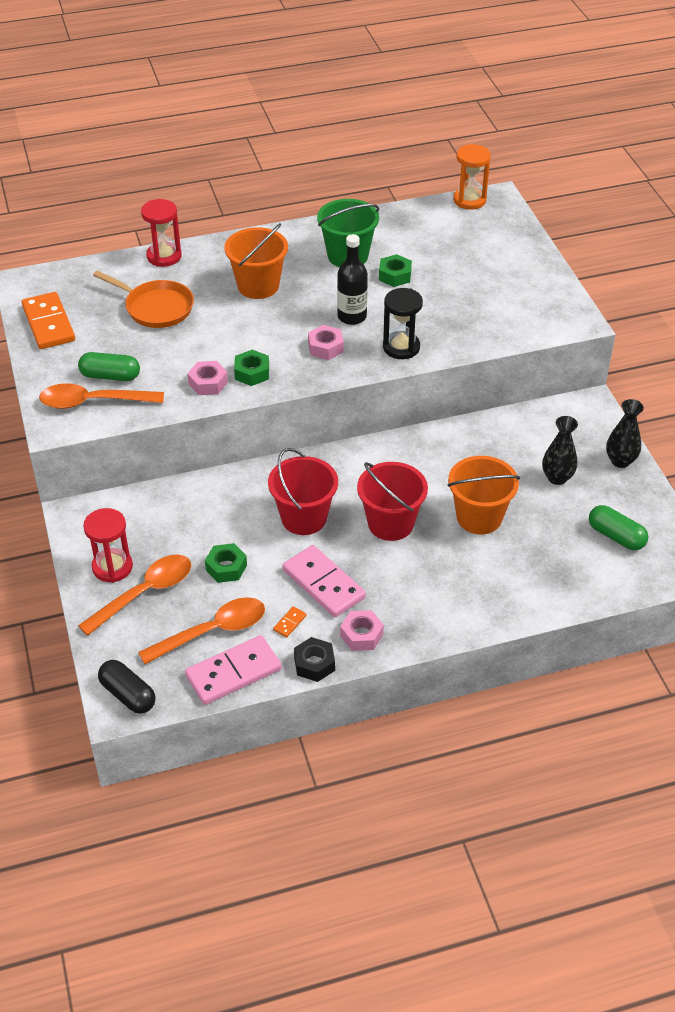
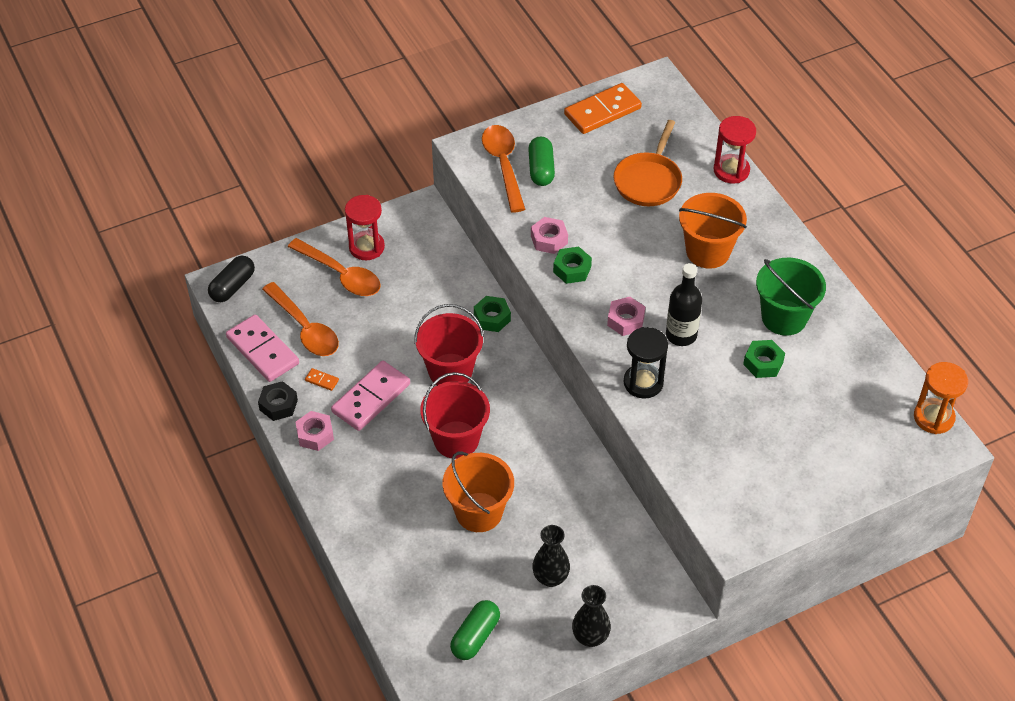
camera: 80 degrees right, 5 degrees up
green nut [205,543,247,583] -> green nut moved to [474,296,511,332]

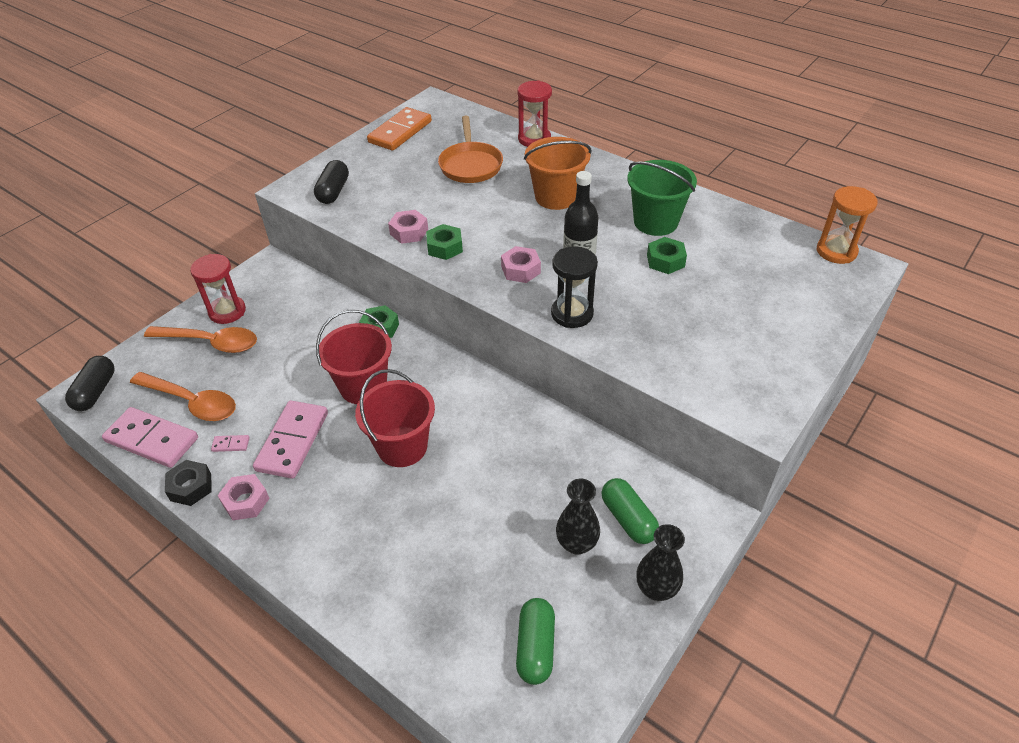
camera: 25 degrees left, 5 degrees down
orange domino [305,368,339,391] -> pink domino [211,435,250,452]
orange bucket [443,452,514,532] -> none
orange spoon [482,125,525,213] -> black capsule [314,160,349,204]
green capsule [528,136,555,186] -> green capsule moved to [601,478,659,544]

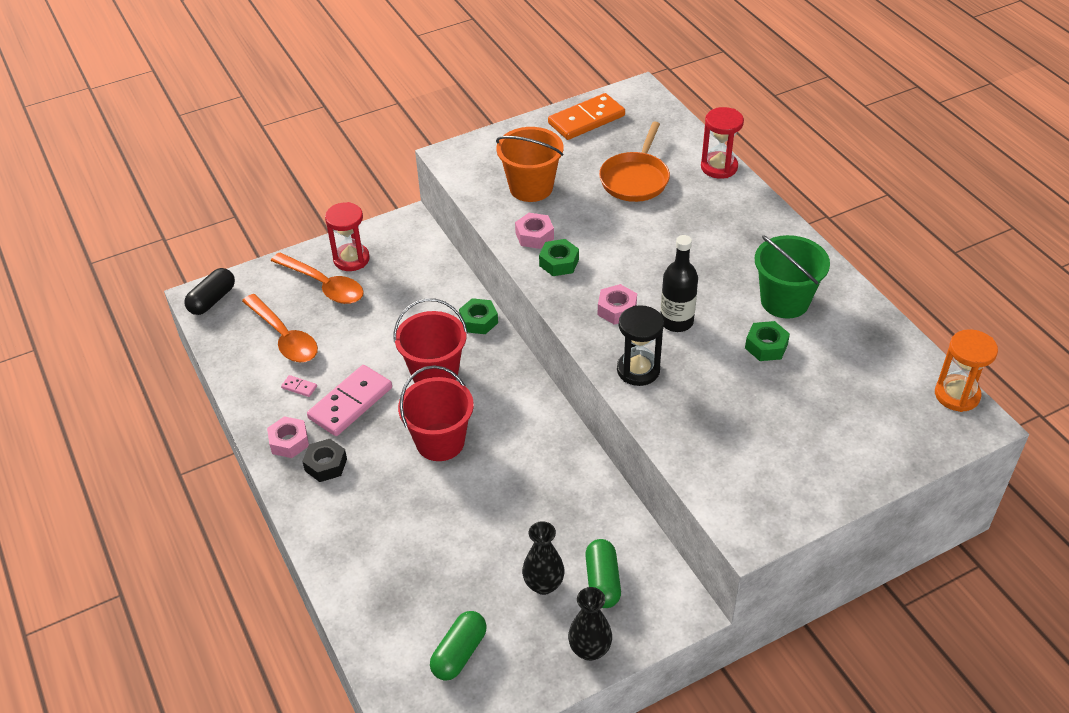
camera: 25 degrees right, 0 degrees up
pink domino [102,407,198,468] -> none
black nut [165,460,211,506] -> black nut moved to [302,439,347,482]
black capsule [314,160,349,204] -> none
orange bucket [524,137,591,210] -> orange bucket moved to [496,127,563,202]

